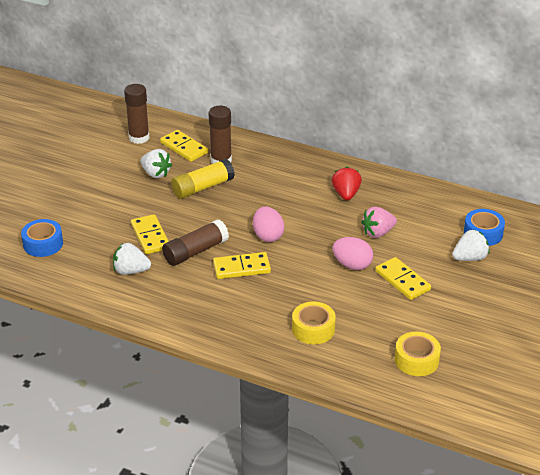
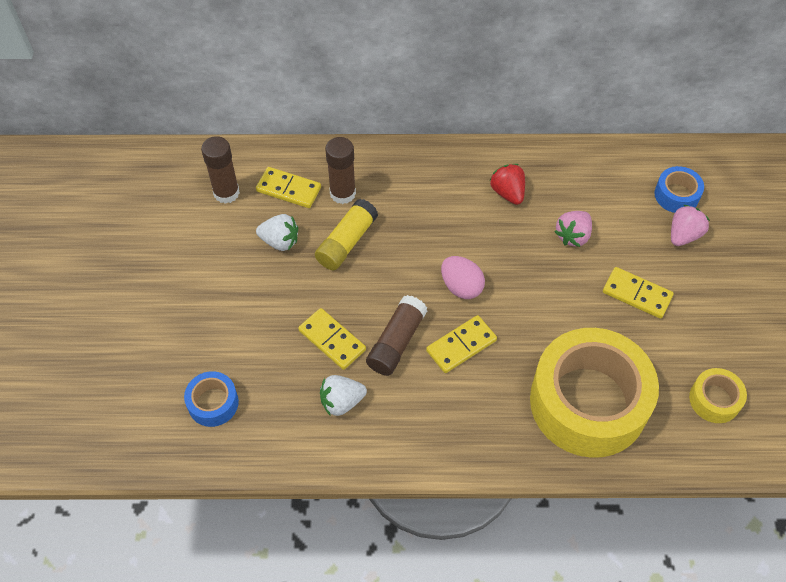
camera: 25 degrees left, 20 degrees up
yellow tape [292,302,336,344] -> yellow tape [530,328,659,458], size x2.32
pink egg [332,237,373,270] -> none
white strawberry [452,229,490,261] -> pink strawberry [671,205,710,246]

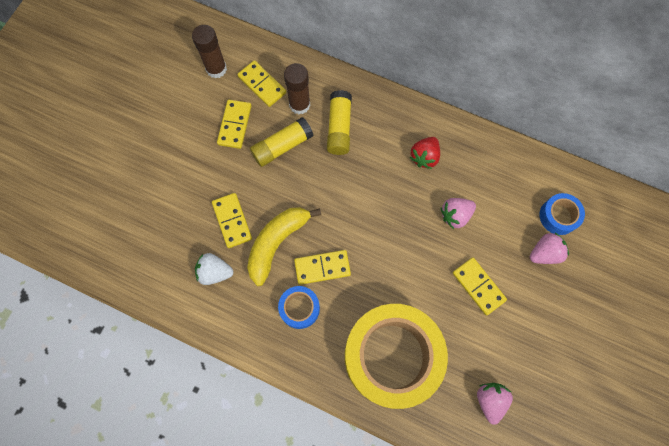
camera: 25 degrees right, 15 degrees up
blue tape [184,371,239,427] -> blue tape moved to [278,286,320,329]
white strawberry [256,214,298,251] -> yellow domino [217,100,251,149]
brown glue stick [366,295,427,376] -> yellow banana [247,207,321,286]
pink egg [441,256,485,299] -> none
red strawberry [490,164,525,205] -> red strawberry turned 150 degrees counterclockwise [410,137,440,169]
yellow tape [689,368,747,423] -> pink strawberry [477,383,513,425]
none -> yellow glue stick [327,90,352,155]

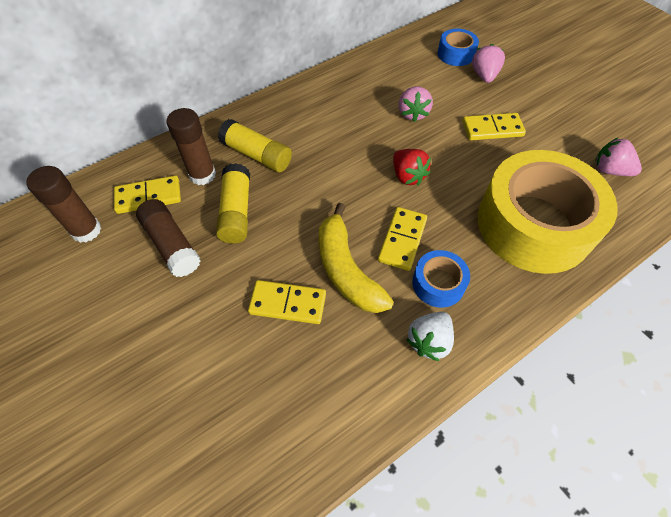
camera: 60 degrees left, 15 degrees down
white strawberry [195,253,233,285] -> white strawberry moved to [406,312,454,361]
yellow domino [217,100,251,149] -> brown glue stick [136,199,201,277]
red strawberry [410,137,440,169] -> red strawberry moved to [393,149,431,185]

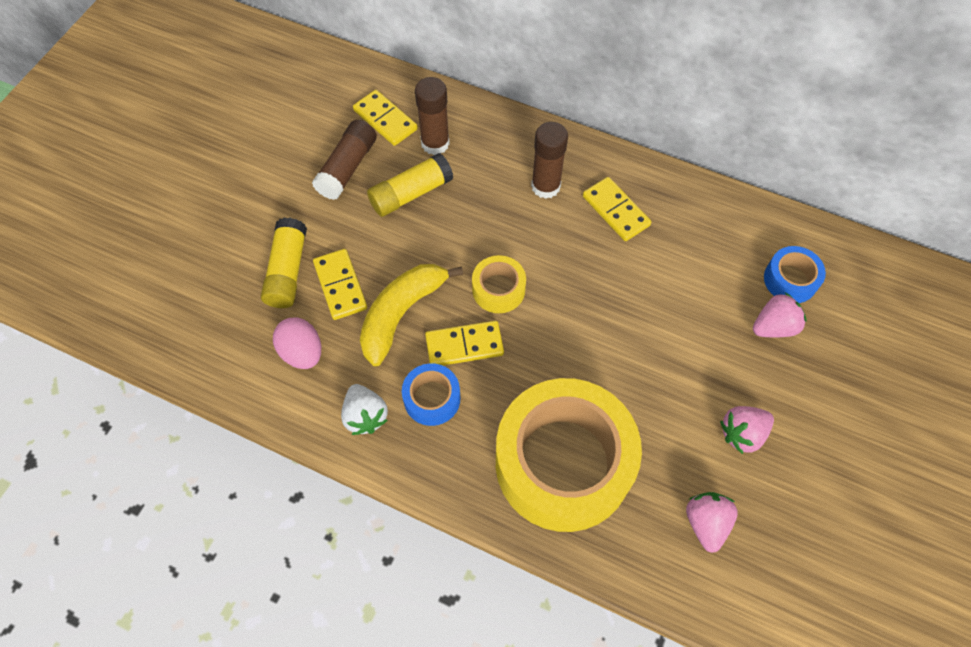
camera: 60 degrees right, 5 degrees up
brown glue stick [26,166,101,243] -> brown glue stick moved to [531,122,568,199]
yellow glue stick [218,119,292,172] -> yellow glue stick moved to [261,218,307,308]
red strawberry [393,149,431,185] -> none
pink strawberry [399,86,433,122] -> pink strawberry moved to [720,406,774,454]
white strawberry [406,312,454,361] -> white strawberry turned 120 degrees counterclockwise [341,384,388,435]
yellow domino [462,113,526,140] -> yellow domino moved to [583,177,651,241]
none -> pink egg [273,317,321,369]
none -> yellow tape [472,255,526,313]

